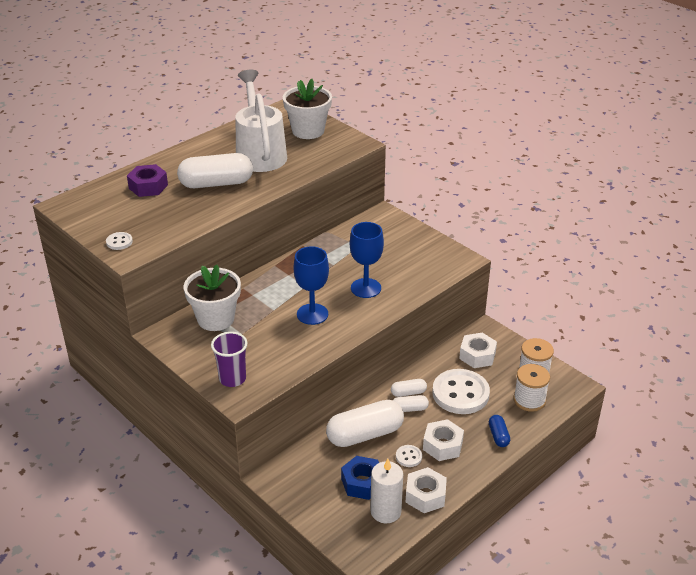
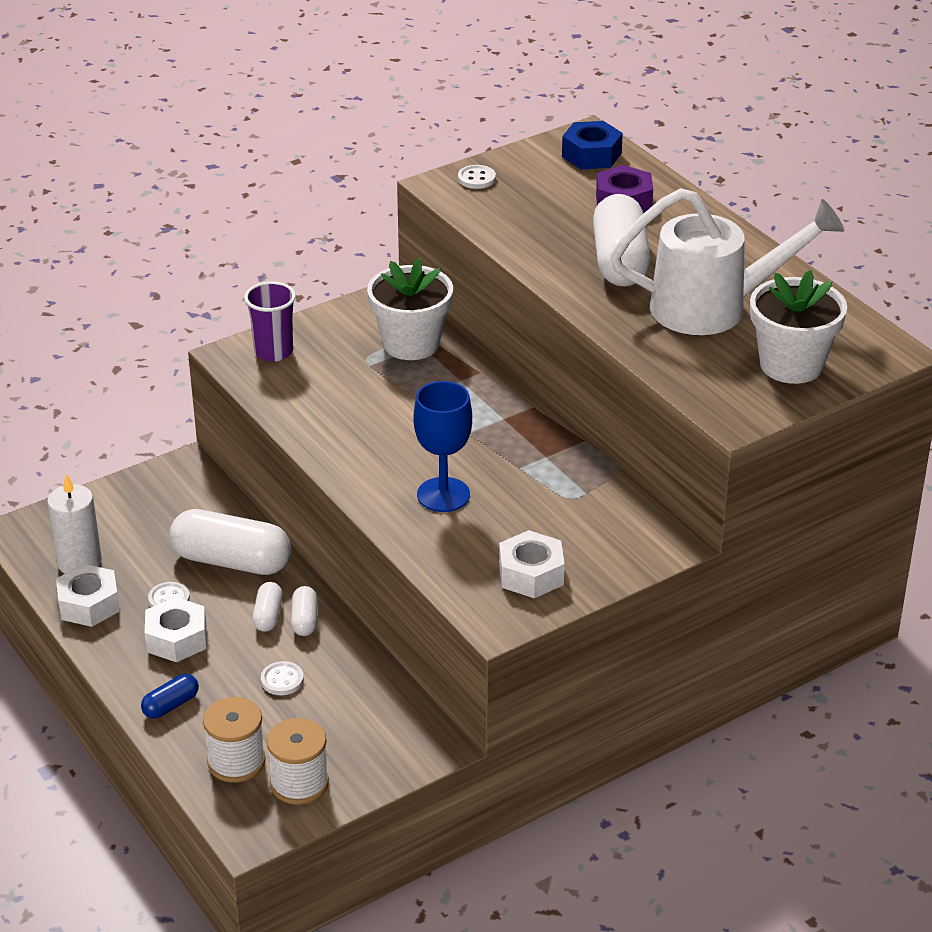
camera: 100 degrees right, 0 degrees up
blue goblet [294,246,329,325] -> none
white capsule [326,400,404,447] -> white capsule turned 60 degrees counterclockwise [169,509,292,575]
blue nut [341,456,379,500] -> blue nut moved to [562,121,623,169]
white button [432,369,490,414] -> white button [261,661,304,695], size x0.44
white nut [459,333,497,368] -> white nut moved to [499,530,565,598]
blue capsule [489,415,510,447] -> blue capsule turned 45 degrees counterclockwise [141,674,199,719]

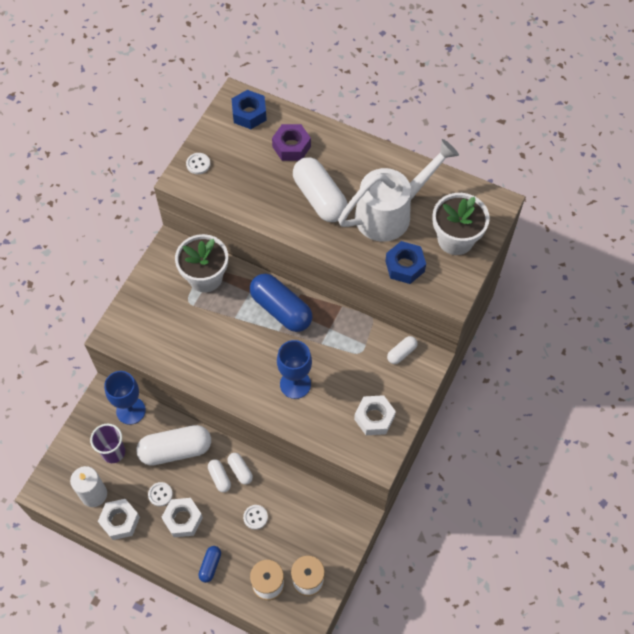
camera: 30 degrees left, 25 degrees up
purple cup [244,281,296,362] -> purple cup moved to [90,424,125,463]
none -> blue goblet [104,371,146,425]
none -> blue capsule [250,273,312,332]
none -> blue nut [385,241,426,284]
none -> white capsule [387,336,417,364]

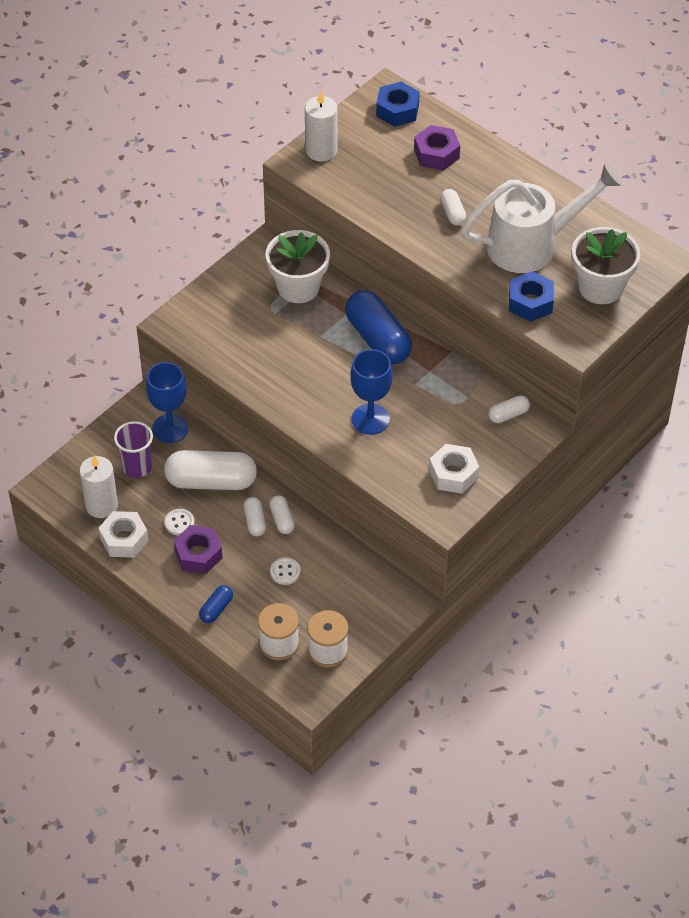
camera: 15 degrees right, 10 degrees down
white nut [161,498,203,537] -> purple nut [174,525,222,574]
white button [186,153,210,174] -> white candle [305,91,338,162]
white capsule [293,157,348,222] -> white capsule [440,189,466,226], size x0.47

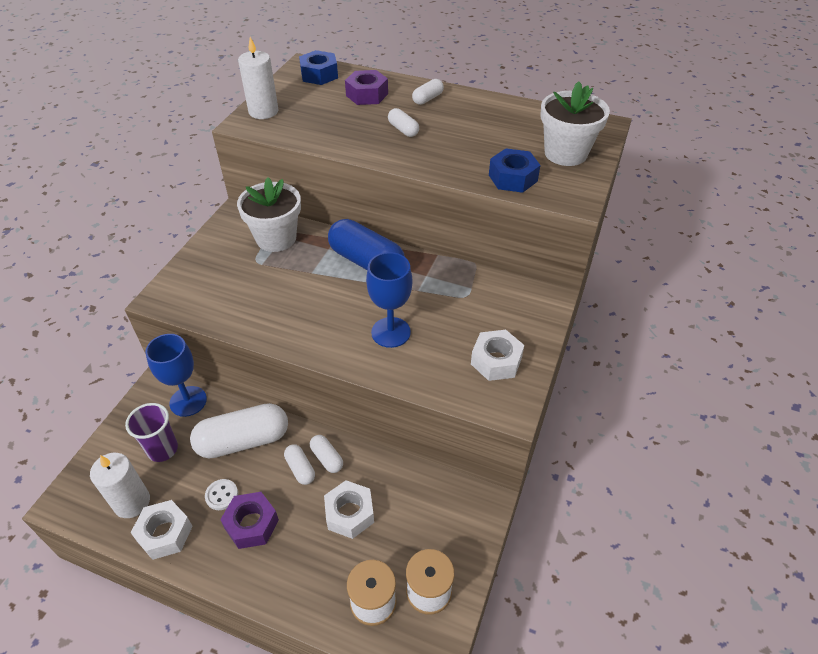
camera: 20 degrees left, 5 degrees down
blue capsule [199,585,233,623] -> none
white button [270,557,301,585] -> white nut [324,480,374,539]
white watering can [461,163,623,273] -> none
white capsule [489,395,530,423] -> white capsule moved to [412,79,444,105]

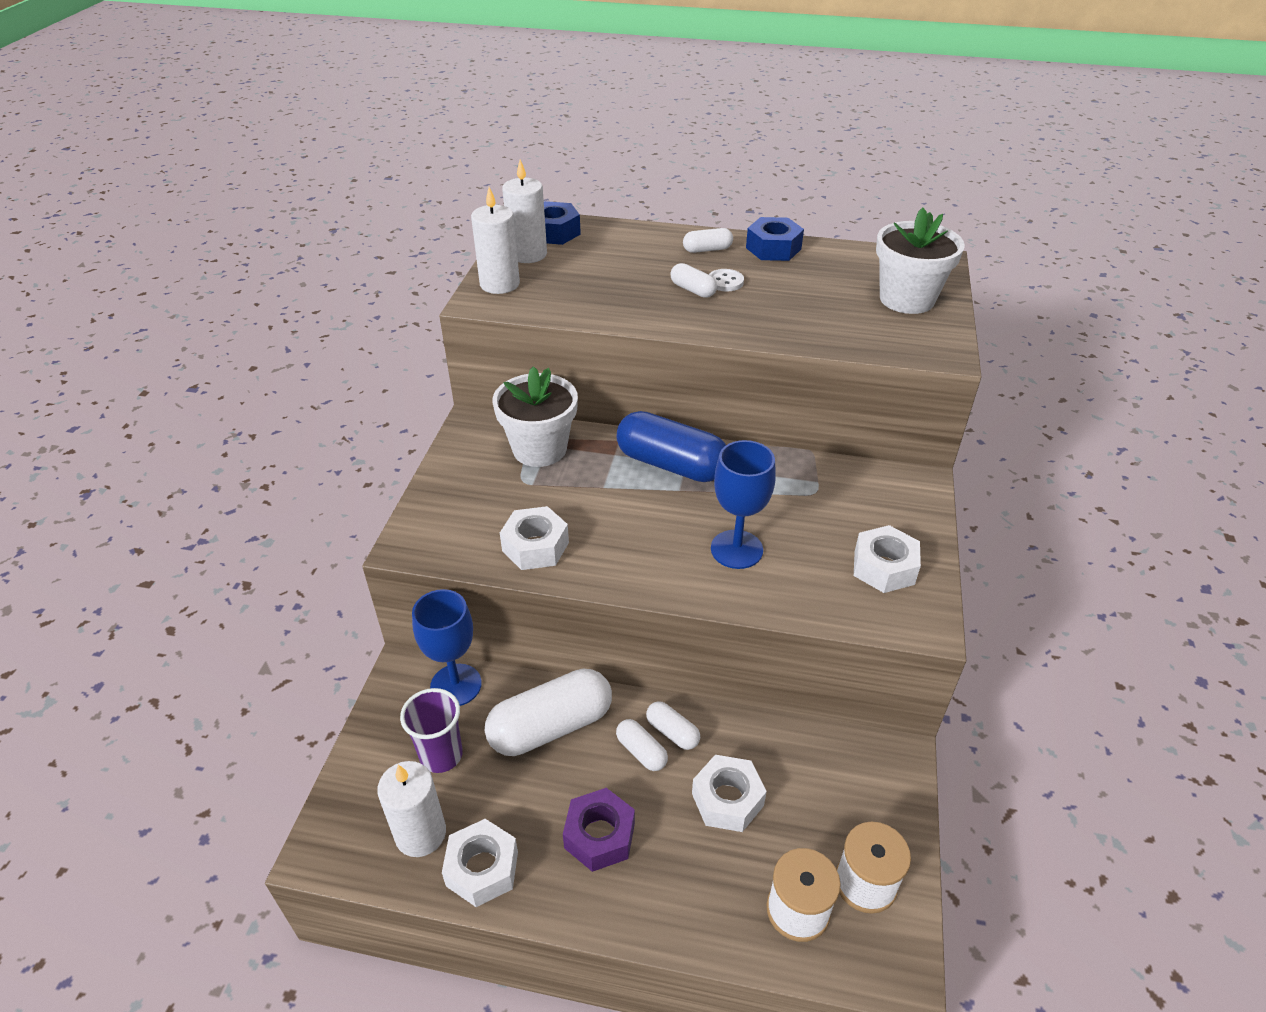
camera: 10 degrees left, 5 degrees down
white button [205,479,238,510] -> white button moved to [709,269,744,291]
purple nut [345,70,388,105] -> none
white capsule [412,79,444,105] -> white capsule turned 45 degrees clockwise [683,228,733,253]
blue nut [489,148,540,193] -> blue nut moved to [746,217,804,261]
none -> white nut [500,506,569,570]
none -> white candle [502,159,547,263]

